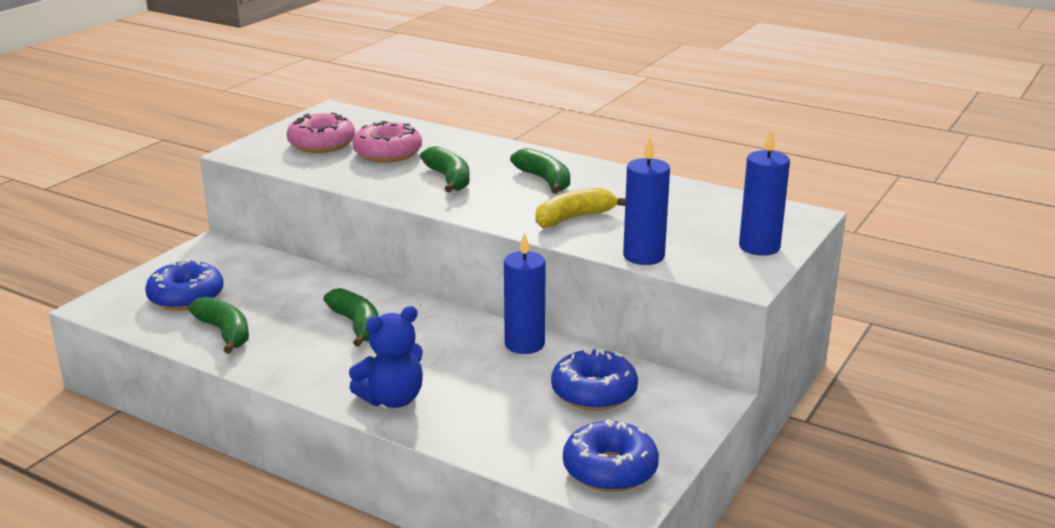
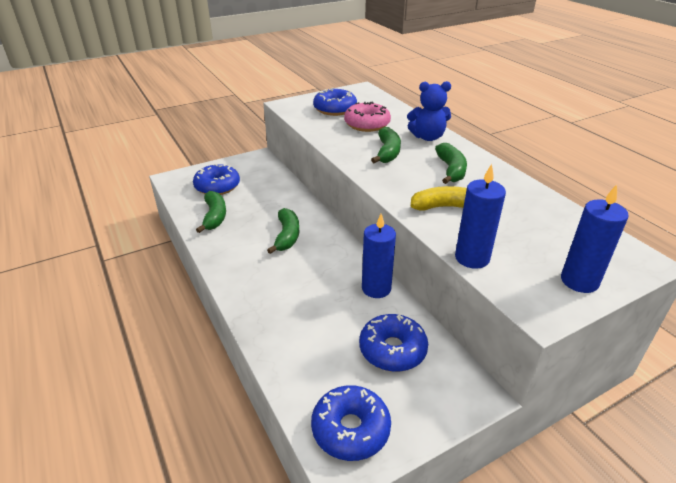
camera: 30 degrees right, 10 degrees up
pink donut [287,112,355,153] -> blue donut [313,88,357,116]
blue teddy bear [349,306,423,408] -> blue teddy bear moved to [407,81,451,141]

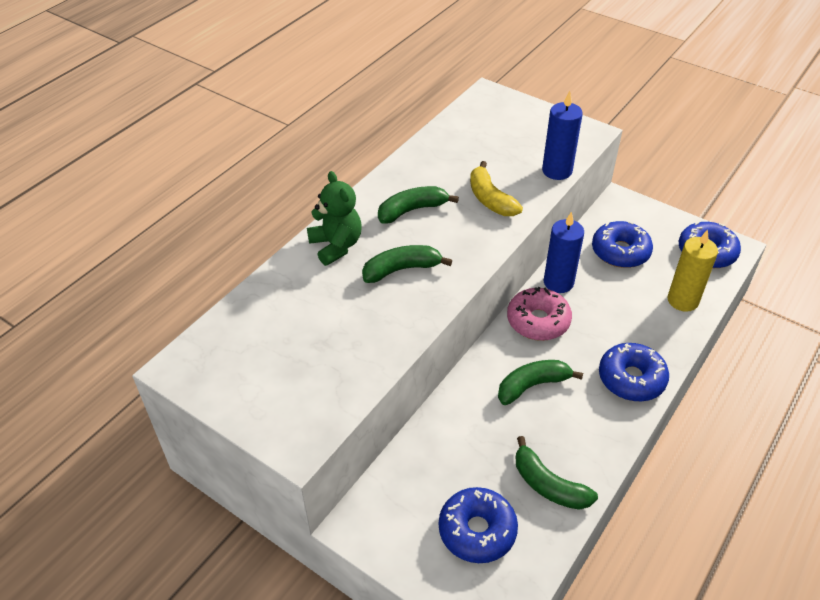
camera: 115 degrees left, 10 degrees up
green banana [196,191,226,233] -> green banana turned 105 degrees counterclockwise [516,436,598,510]
blue donut [313,88,357,116] -> blue donut moved to [599,343,669,401]
pink donut [344,102,391,132] -> pink donut moved to [507,287,572,341]
blue teddy bear [407,81,451,141] -> green teddy bear [307,171,361,266]
blue candle [561,184,629,293] -> none
none -> yellow candle [668,230,718,312]

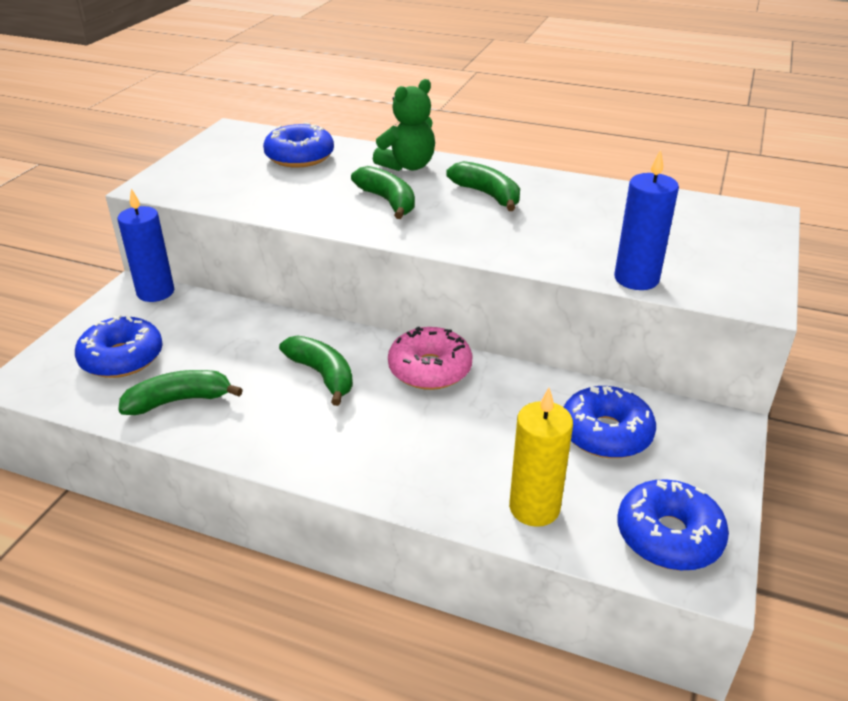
camera: 75 degrees right, 10 degrees down
yellow banana [470,161,523,216] -> none
green banana [516,436,598,510] -> green banana turned 45 degrees clockwise [118,370,243,415]
blue candle [544,211,584,293] -> blue candle moved to [117,189,174,302]
blue donut [599,343,669,401] -> blue donut moved to [263,122,334,168]

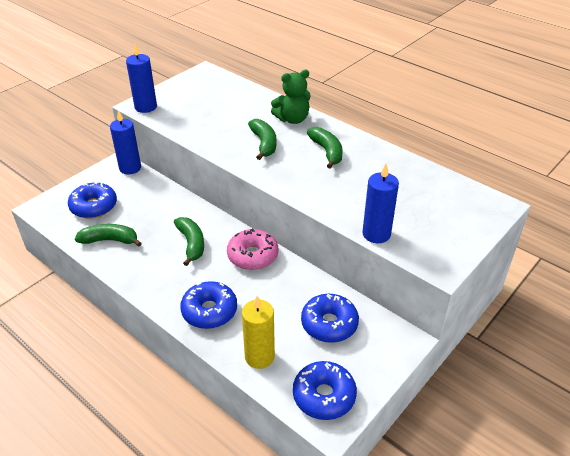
camera: 20 degrees right, 5 degrees up
blue donut [263,122,334,168] -> blue donut moved to [180,281,237,329]
none -> blue candle [126,44,157,113]

